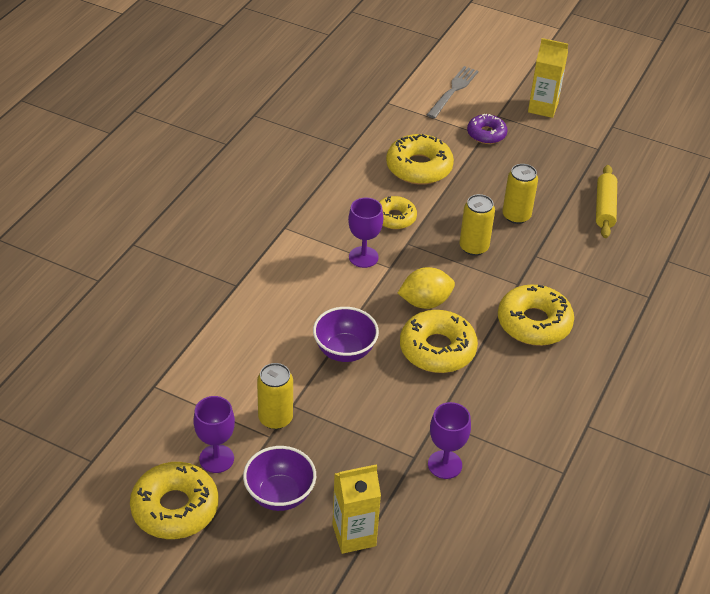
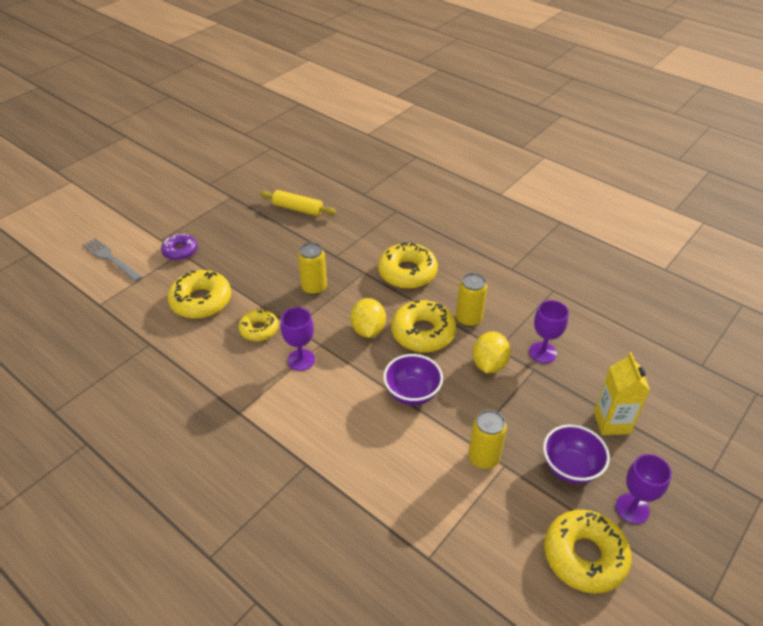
camera: 75 degrees left, 0 degrees up
purple goblet [193,396,235,473] -> purple goblet moved to [616,454,672,524]
yellow can [502,164,538,224] -> yellow can moved to [456,273,487,327]
yellow carton [528,38,568,118] -> none
none -> yellow lemon [472,332,511,373]

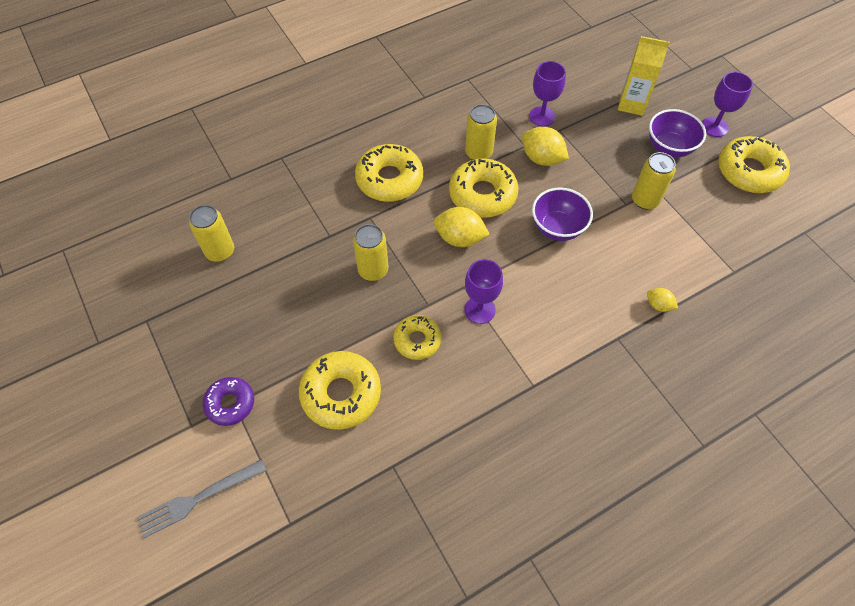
camera: 70 degrees left, 15 degrees up
yellow rolling pin [260,190,337,216] -> yellow can [189,205,234,262]
none -> yellow lemon [647,288,678,312]

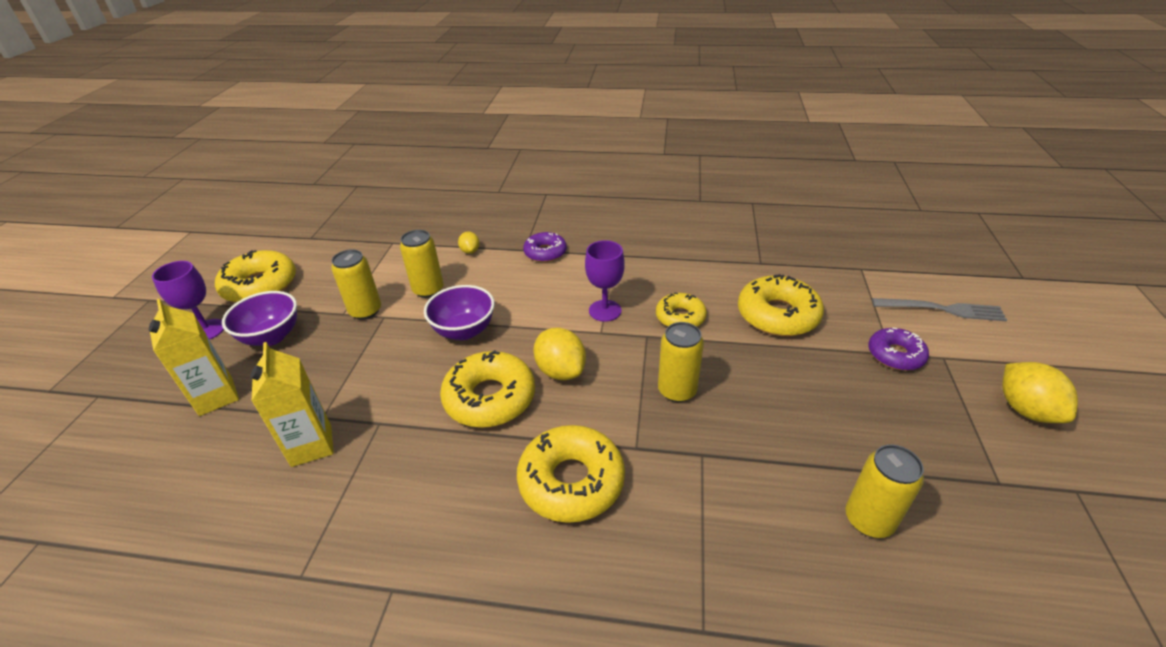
camera: 140 degrees left, 20 degrees down
yellow can [465,104,497,160] -> yellow can moved to [400,230,444,298]
yellow lemon [522,127,569,166] -> yellow lemon moved to [1002,362,1078,423]
purple goblet [529,61,566,127] -> yellow carton [250,342,334,467]
none -> purple donut [523,232,567,262]

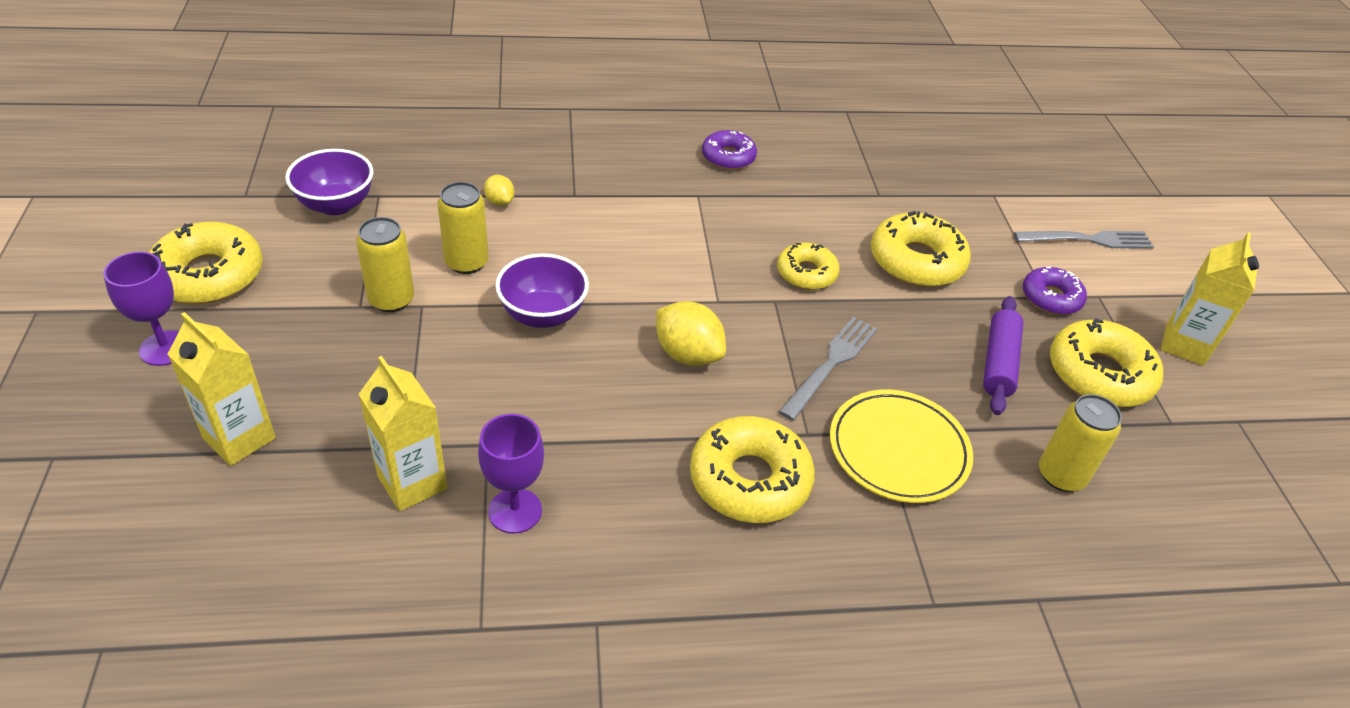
camera: 20 degrees left, 5 degrees up
purple bowl [222,291,297,346] -> purple bowl moved to [285,149,373,215]
yellow donut [440,350,535,428] -> yellow donut moved to [1050,319,1163,407]
purple donut [523,232,567,262] -> purple donut moved to [702,130,757,170]
purple goblet [585,240,625,322] -> purple goblet moved to [478,414,544,534]
yellow can [658,322,704,402] -> grey fork [779,317,877,421]
yellow lemon [1002,362,1078,423] -> yellow carton [1161,232,1259,366]
none -> yellow plate [830,390,973,503]
none -> purple rolling pin [983,296,1023,415]

